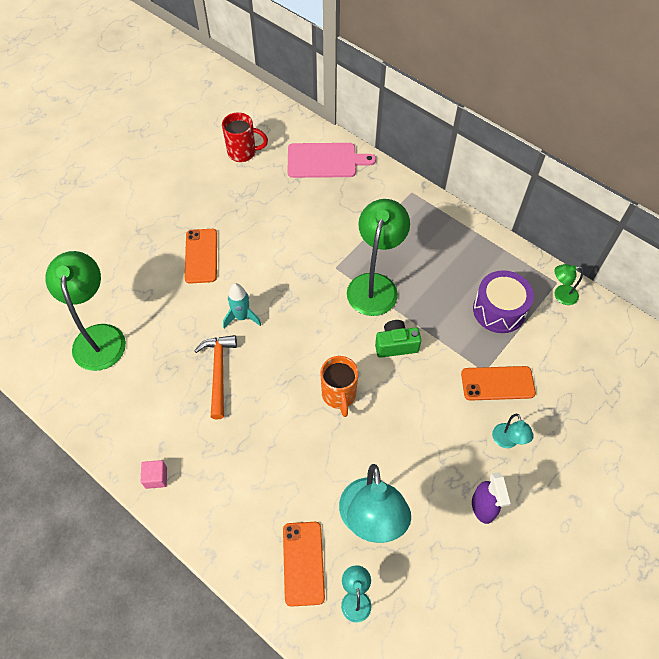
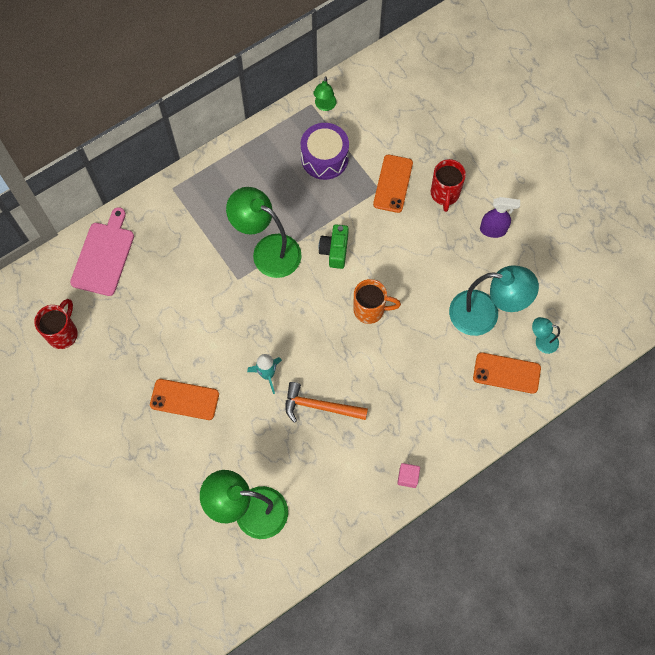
camera: 75 degrees left, 10 degrees up
turquoise lamp [492,414,534,448] -> red mug [431,159,466,212]

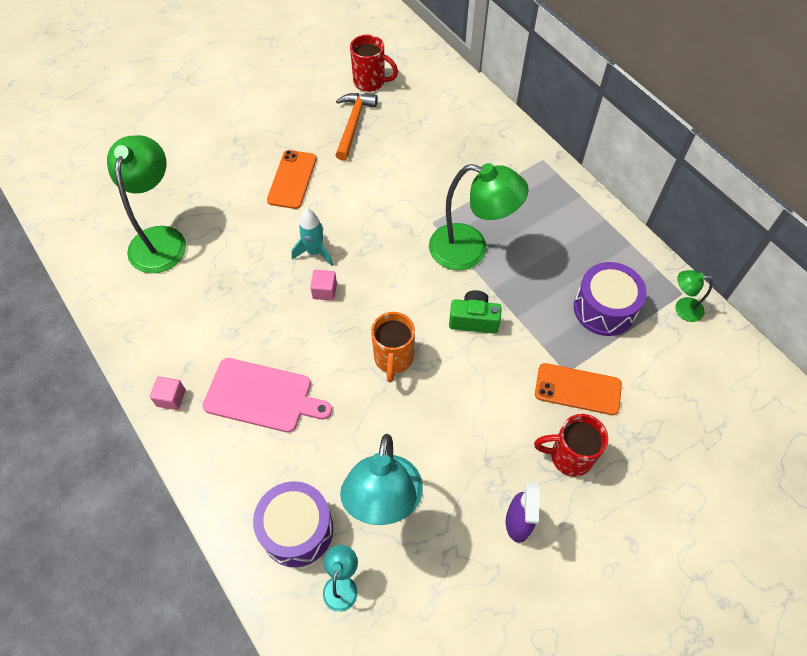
camera: 90 degrees right, 10 degrees down
pink cutting board [70,207,134,296] -> pink cutting board moved to [203,358,332,433]
green lamp [226,187,302,278] -> green lamp turned 75 degrees clockwise [429,163,529,270]
orange hammer [285,382,368,423] -> orange hammer moved to [335,93,378,161]
orange phone [473,352,541,394] -> purple drum [253,481,333,567]
none -> pink cube [310,270,337,301]

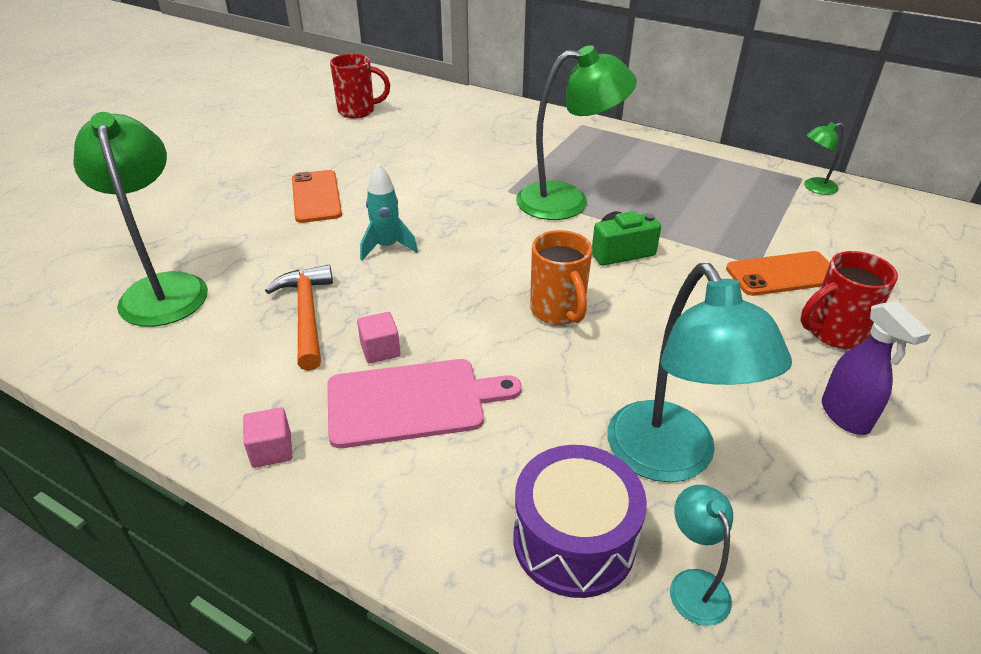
camera: 25 degrees left, 20 degrees down
pink cube [310,270,337,301] -> pink cube moved to [357,312,401,363]
orange hammer [335,93,378,161] -> orange hammer moved to [265,265,333,371]
purple drum [574,262,647,336] -> none

